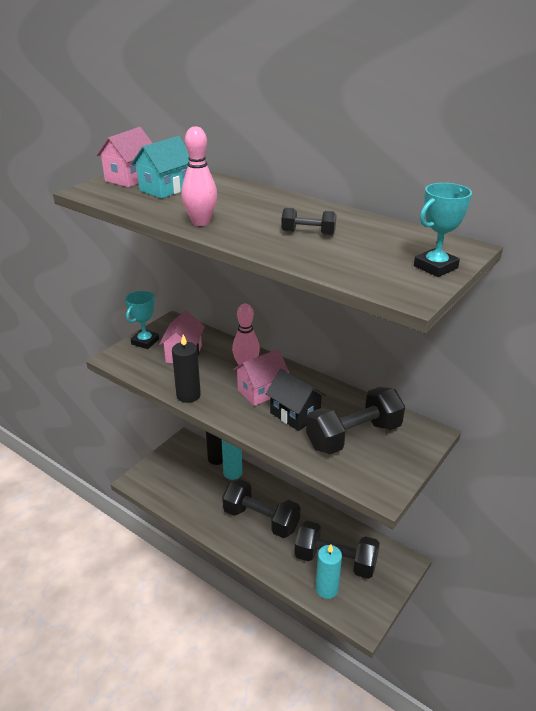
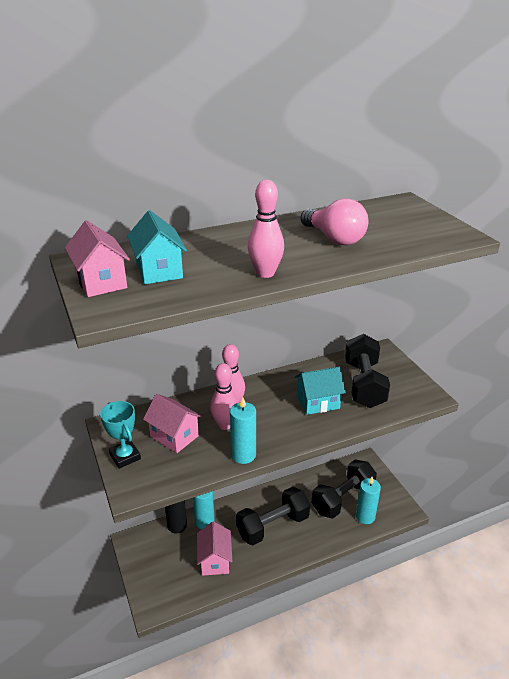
camera: 60 degrees left, 0 degrees up
black candle [172,334,201,403] -> turquoise candle [230,397,256,464]
pink house [233,349,290,406] -> pink house moved to [197,521,233,576]
black house [266,369,326,431] -> turquoise house [295,367,346,415]
black dumbbell [281,208,336,236] -> pink light bulb [301,198,368,245]
turquoise trophy [414,183,472,277] -> none
none -> pink bowling pin [210,363,238,430]

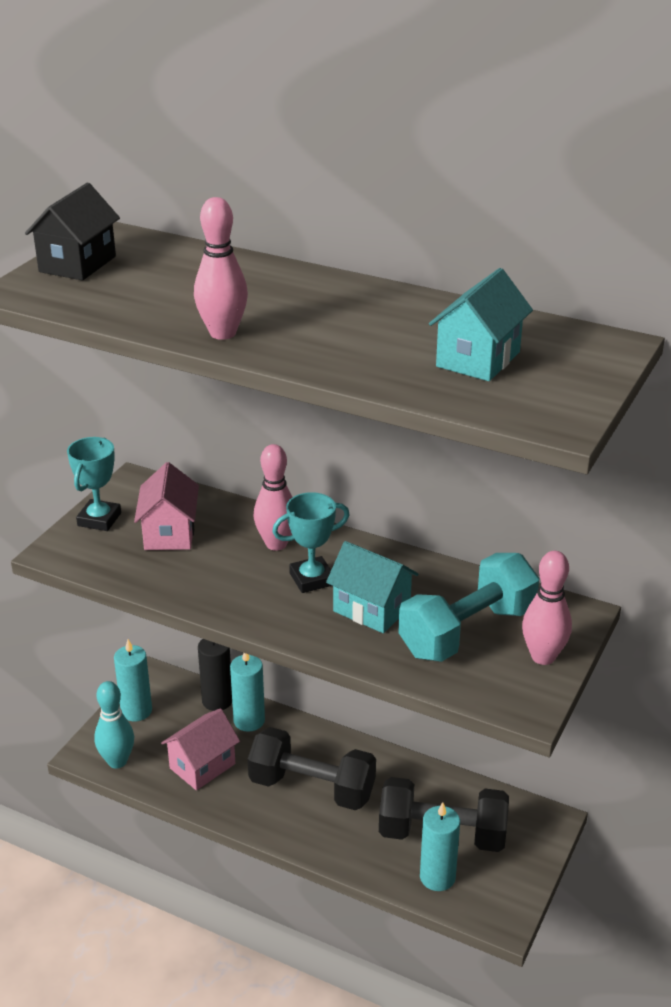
camera: 50 degrees right, 0 degrees up
pink house [65,220,130,297] -> black house [25,182,120,281]
turquoise house [127,210,187,284] -> turquoise house moved to [429,268,533,381]
pink bowling pin [210,363,238,430] -> pink bowling pin moved to [522,551,572,665]
turquoise candle [230,397,256,464] -> turquoise candle moved to [114,639,152,721]
pink light bulb [301,198,368,245] -> none
black dumbbell [345,334,390,408] -> turquoise dumbbell [398,553,540,662]
none -> turquoise bowling pin [94,681,134,769]
none -> turquoise trophy [272,492,350,593]

